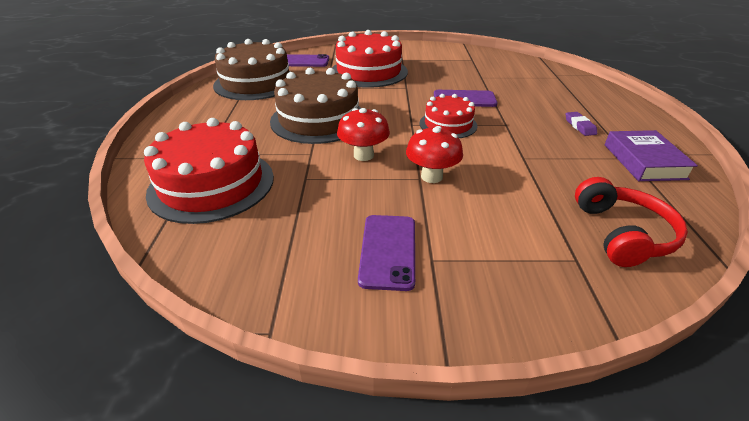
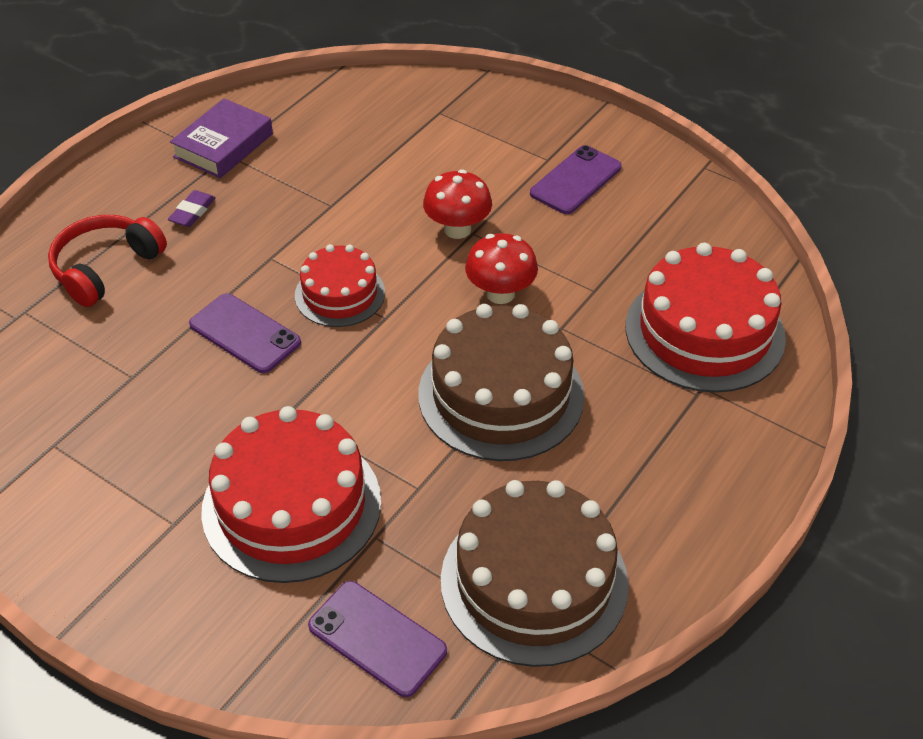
camera: 145 degrees left, 10 degrees up
red headphones [575,177,688,267] -> red headphones moved to [48,215,167,307]

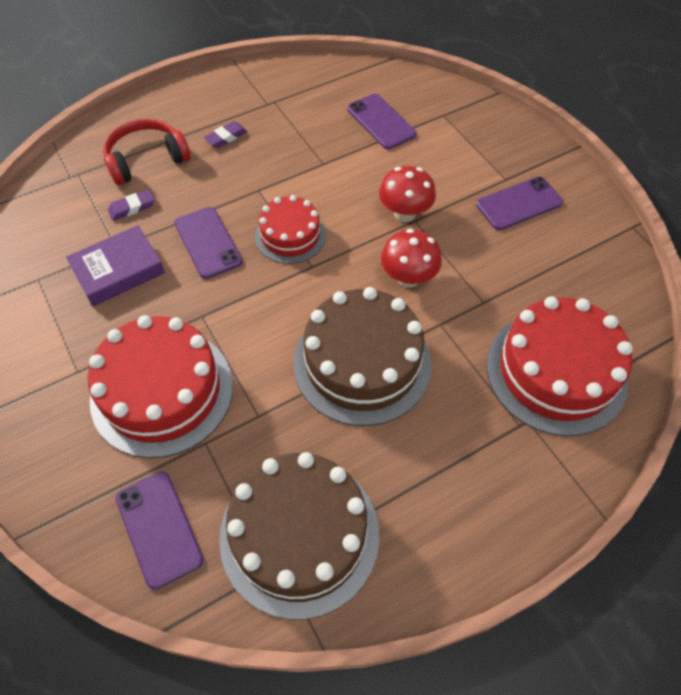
camera: 25 degrees right, 10 degrees up
purple book [170,98,273,178] -> purple book moved to [66,225,165,306]
none -> purple eraser [108,190,155,221]
none -> purple phone [347,94,417,149]

